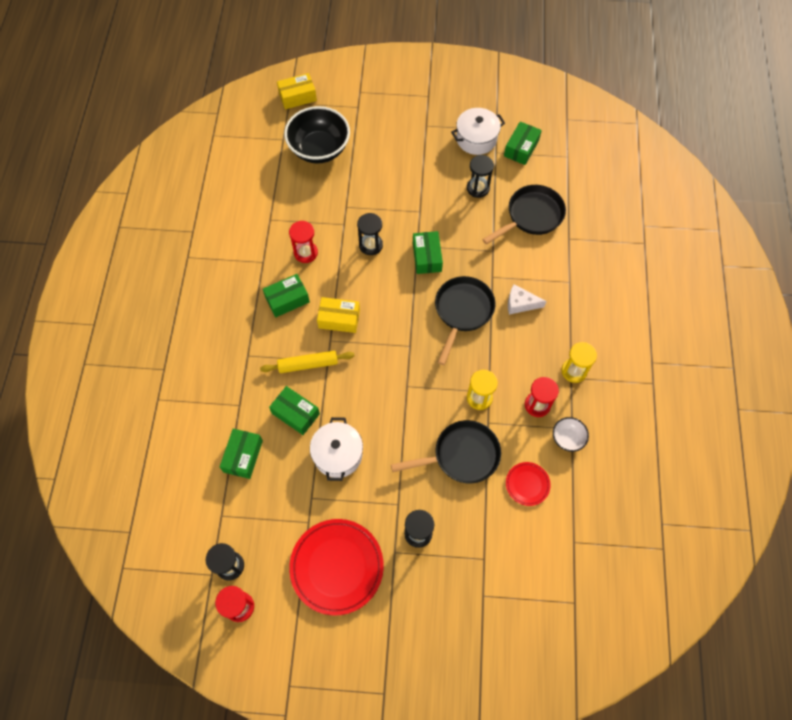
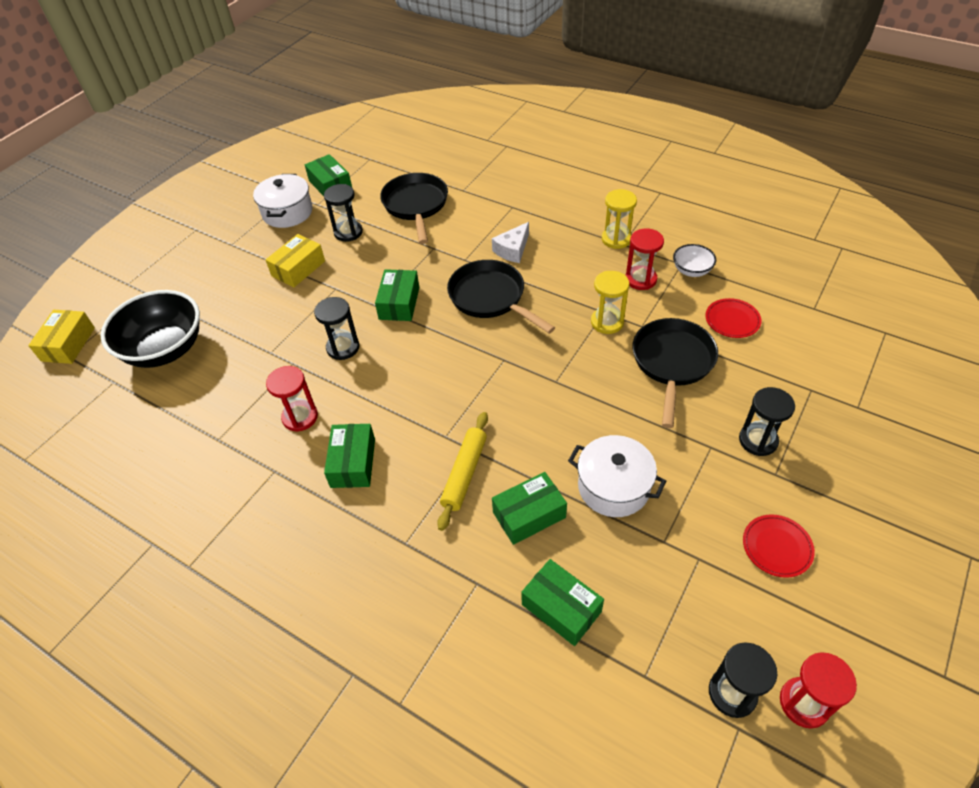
camera: 60 degrees left, 15 degrees down
red plate [289,519,384,615] -> red plate [743,514,815,578], size x0.50
yellow box [317,297,360,333] -> yellow box moved to [266,234,325,287]
green box [413,231,443,274] -> green box turned 75 degrees clockwise [375,269,419,321]

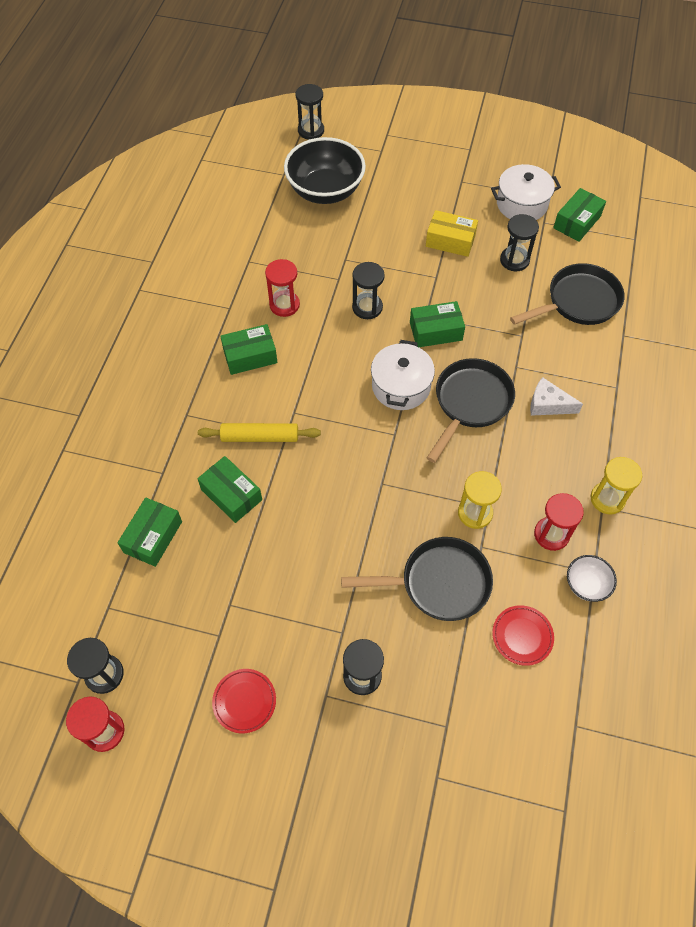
camera: 70 degrees right, 10 degrees up
yellow box [28,310,95,364] -> black hourglass [296,84,324,140]
white pot [568,435,666,517] -> white pot moved to [371,340,435,410]

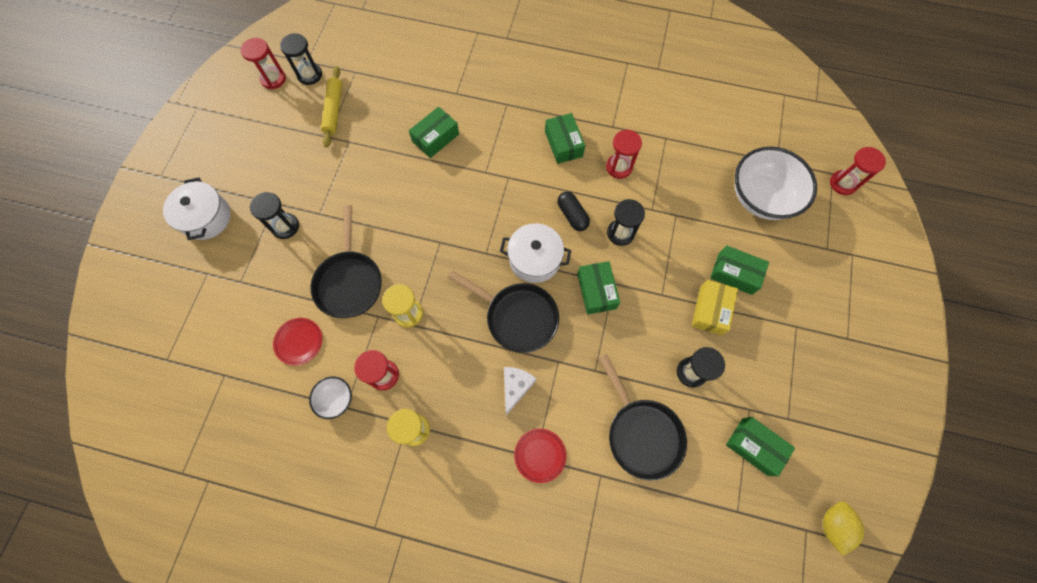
camera: 90 degrees right, 10 degrees up
green box [117,497,182,567] -> green box moved to [710,245,769,295]
yellow rolling pin [198,423,321,442] -> yellow rolling pin moved to [321,66,342,147]
red plate [212,669,276,733] -> red plate moved to [514,429,566,483]
black bowl [284,137,366,204] -> white bowl [735,147,817,220]
black hourglass [296,84,324,140] -> red hourglass [830,147,886,195]
white pot [491,164,561,220] -> white pot moved to [163,177,231,240]
none -> black capsule [557,191,590,231]
none -> yellow lemon [823,501,864,556]

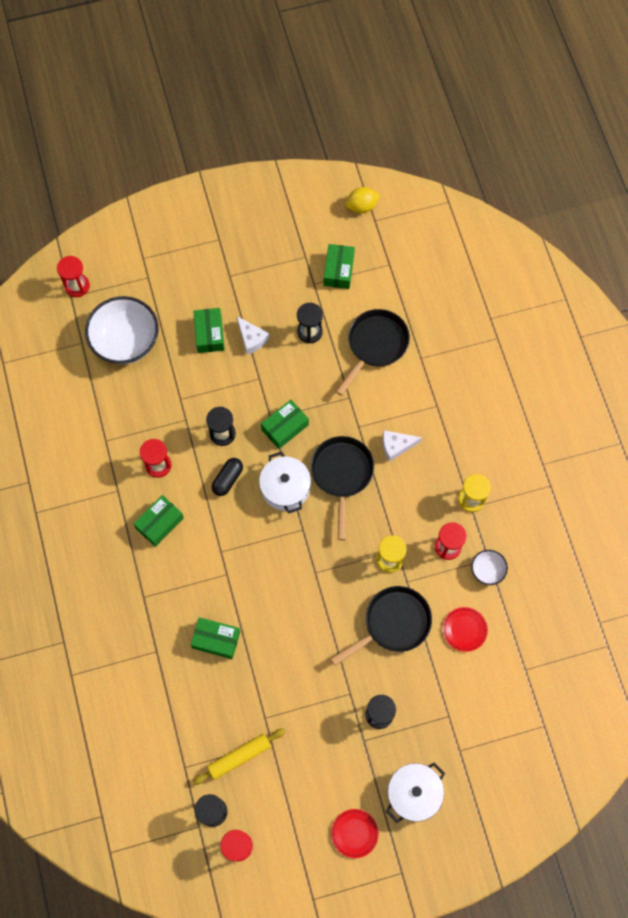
camera: 120 degrees left, 0 degrees up
red plate [514,429,566,483] -> red plate moved to [331,809,378,858]
yellow box [692,280,738,335] -> white cheese [237,316,269,355]

